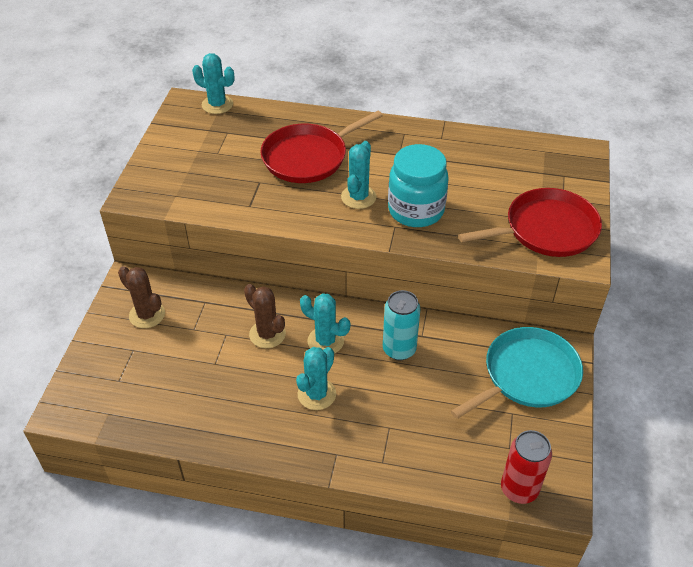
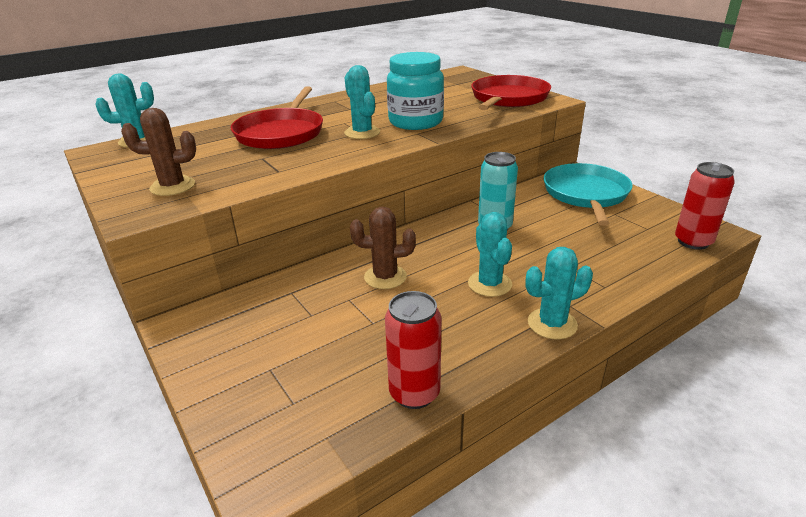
camera: 45 degrees left, 15 degrees down
brown cactus [118,266,165,328] -> brown cactus moved to [121,108,196,196]
turquoise cactus [300,293,350,354] -> turquoise cactus moved to [525,247,593,339]
none -> red can [385,291,441,409]

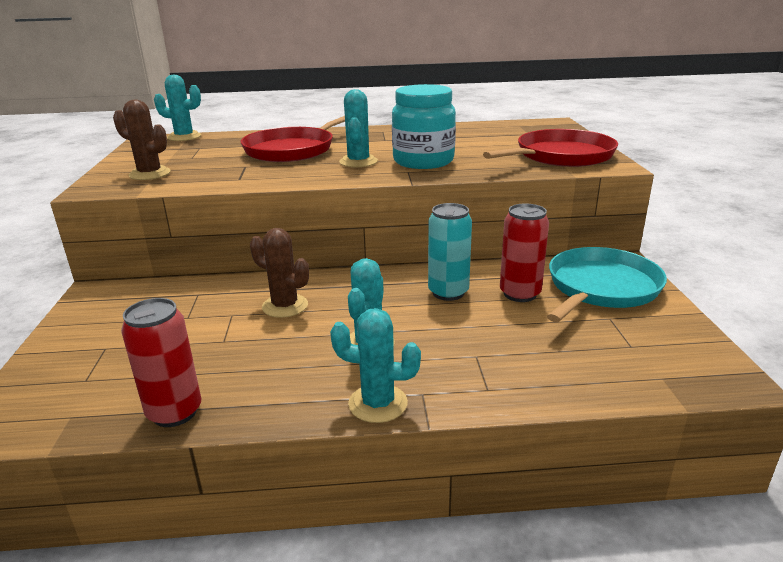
camera: 30 degrees right, 5 degrees down
red can [675,162,735,250] -> red can moved to [500,204,549,302]

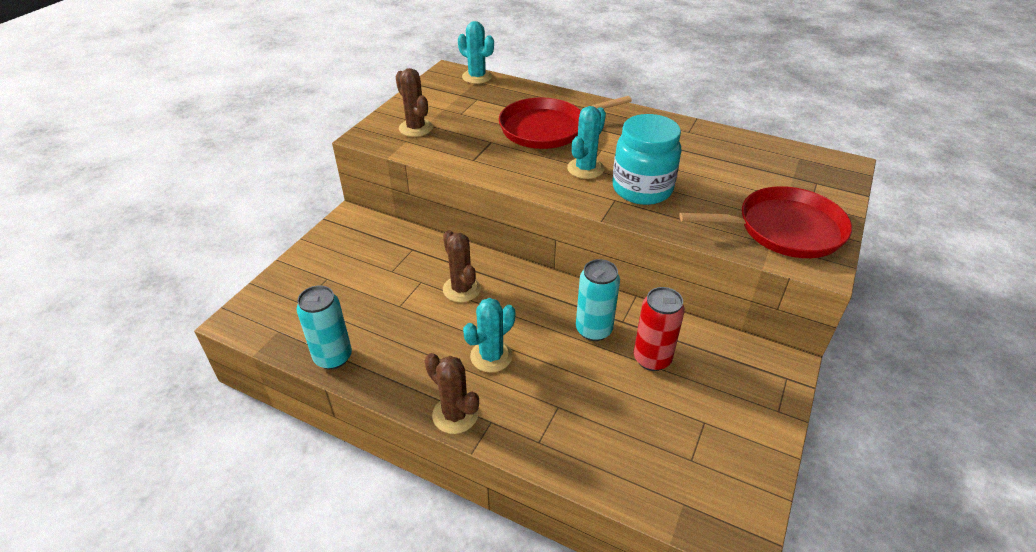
camera: 30 degrees right, 15 degrees up
red can [121,298,201,427] -> turquoise can [297,285,352,370]
turquoise cactus [330,308,421,423] -> brown cactus [425,353,479,434]
turquoise pan [547,247,667,322] -> none

